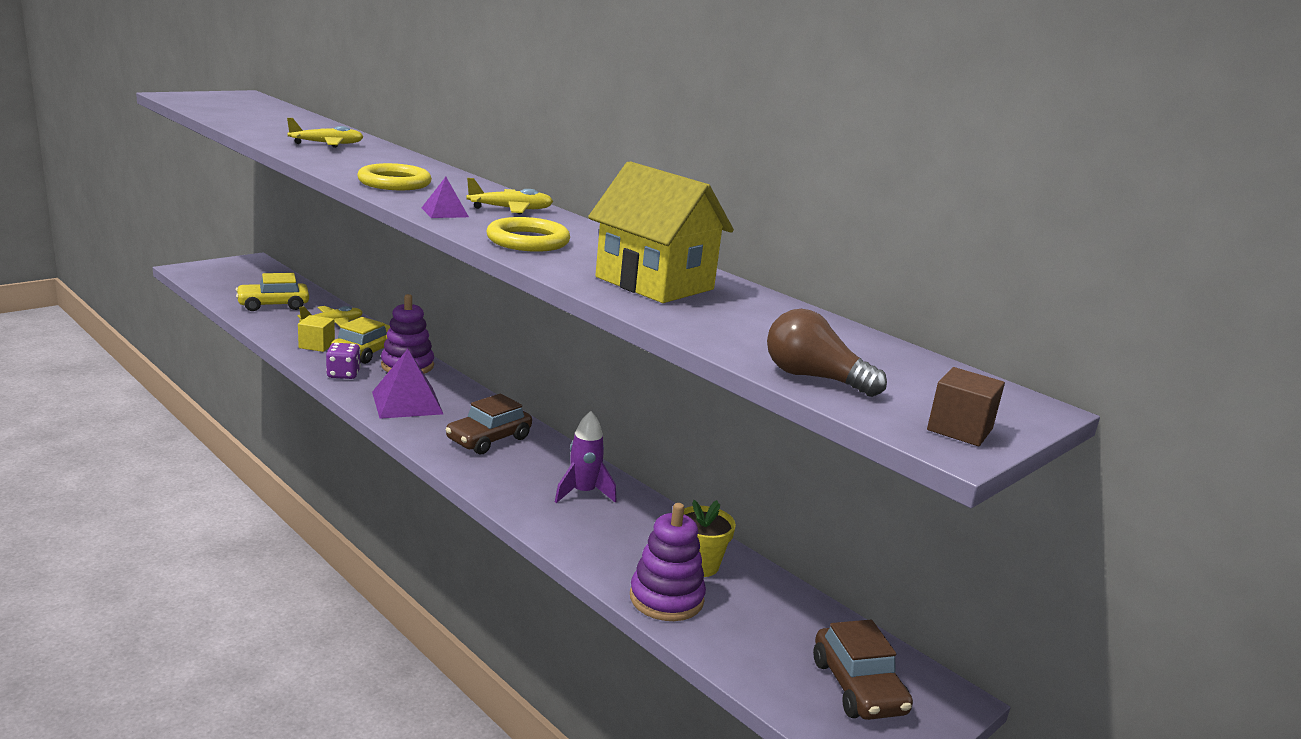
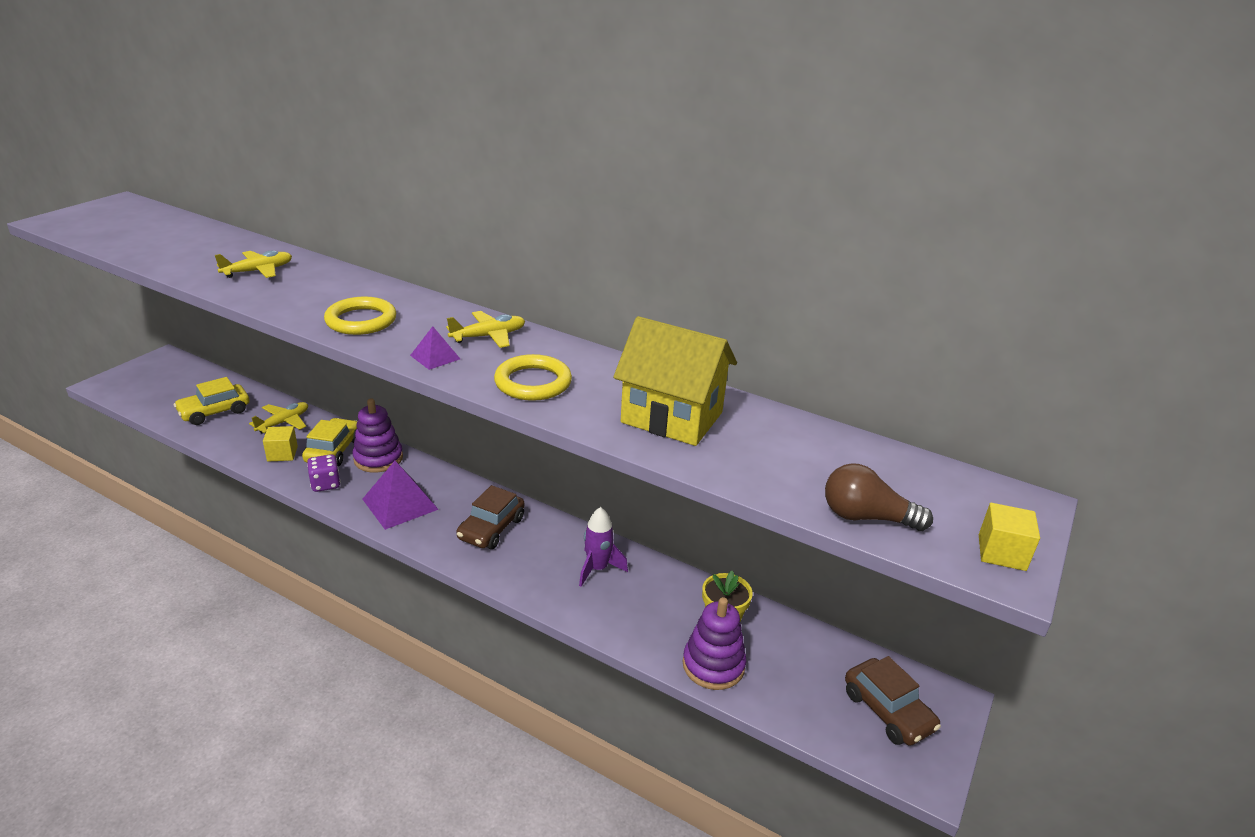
camera: 15 degrees left, 10 degrees up
brown cube [927,367,1005,446] -> yellow cube [979,503,1040,571]

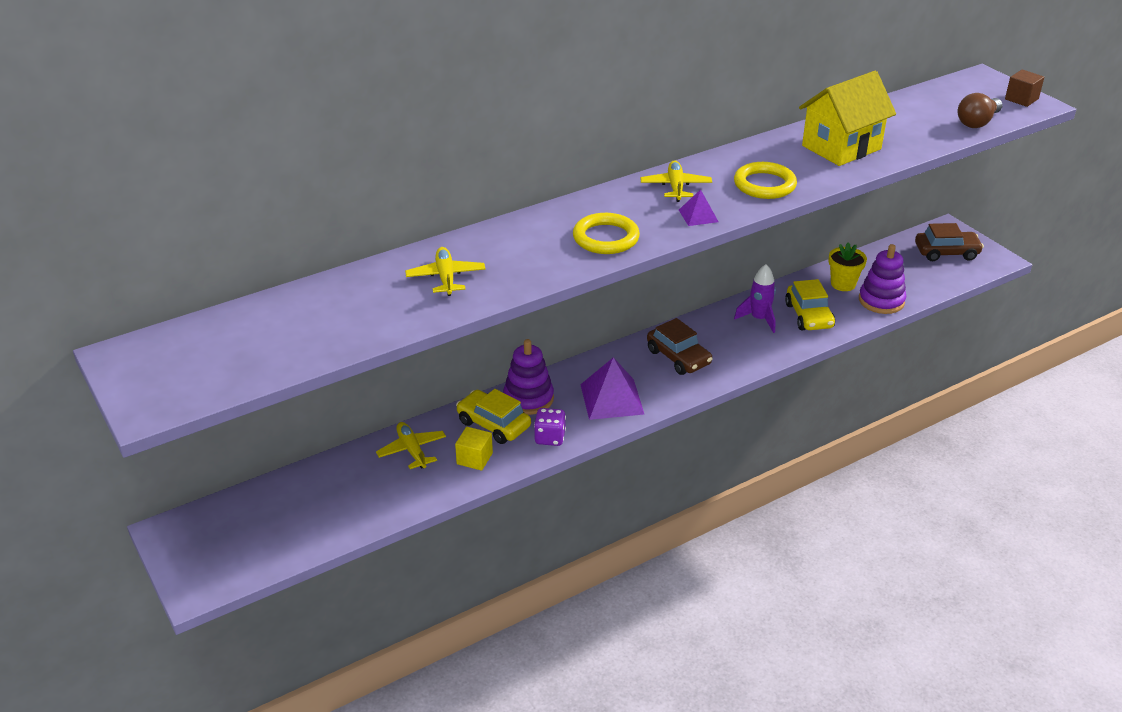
camera: 60 degrees left, 5 degrees up
yellow car [174,377,250,425] -> yellow car moved to [785,279,835,330]
yellow cube [979,503,1040,571] -> brown cube [1005,69,1044,107]

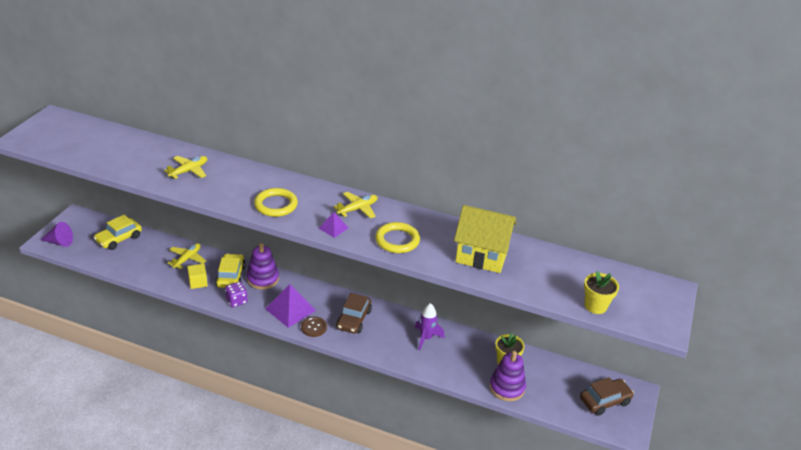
camera: 50 degrees right, 0 degrees up
yellow car [785,279,835,330] -> yellow car moved to [94,215,142,250]
brown car [915,223,984,261] -> brown car turned 75 degrees counterclockwise [580,377,634,416]
brown light bulb [958,93,1003,128] -> yellow flower pot [584,271,619,314]
brown cube [1005,69,1044,107] -> none
none -> purple cone [41,222,73,247]
none -> brown button [301,316,327,337]

